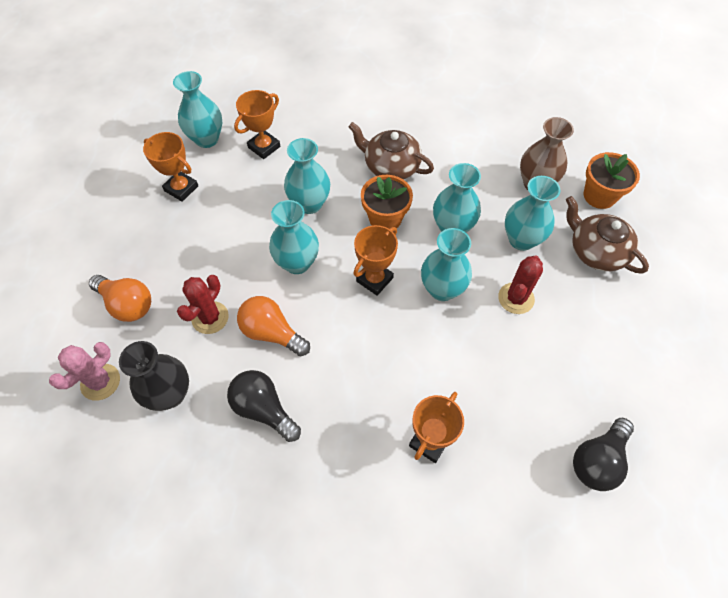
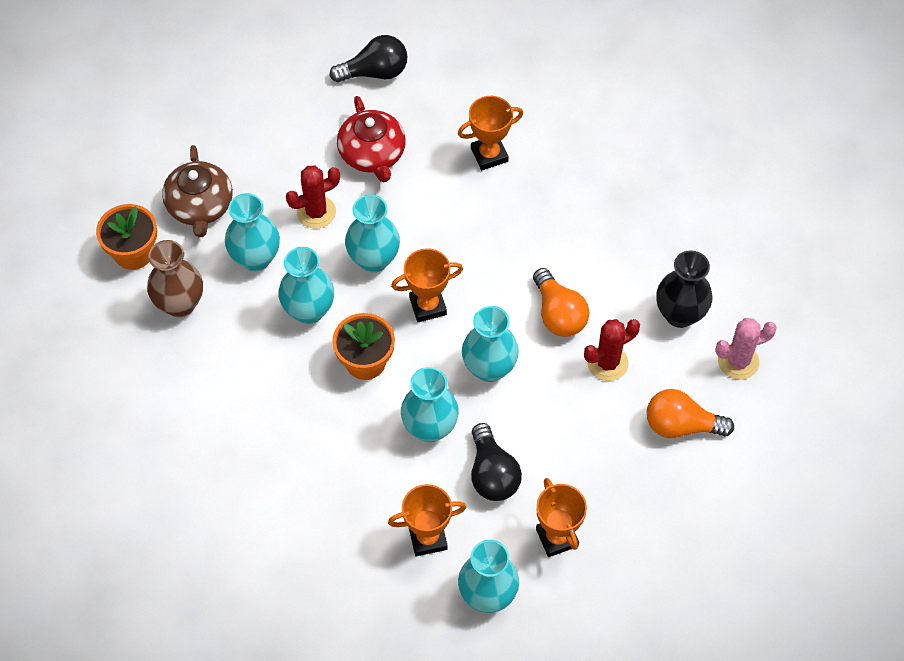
camera: 145 degrees left, 0 degrees up
orange light bulb [89,275,151,322] -> orange light bulb turned 60 degrees counterclockwise [647,389,734,438]
black light bulb [227,370,301,442] -> black light bulb moved to [471,423,522,501]
brown teapot [348,122,434,179] -> none
none -> red teapot [337,96,406,182]

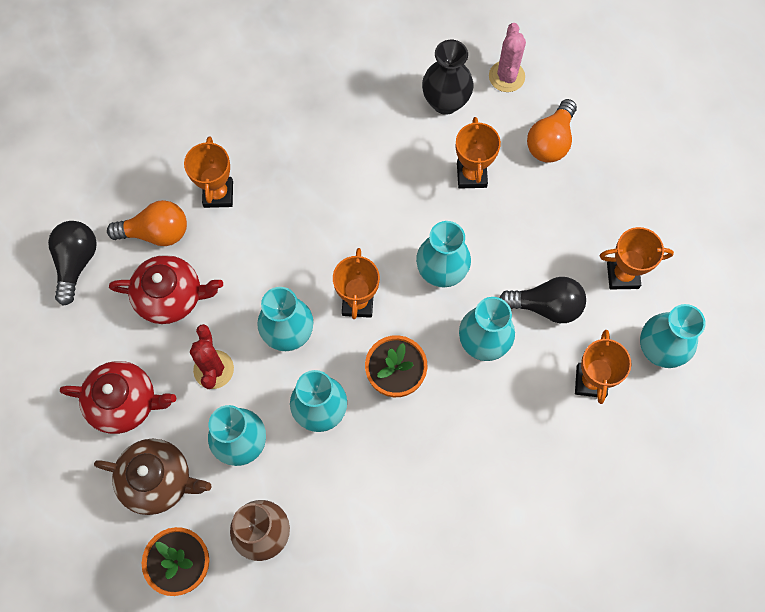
camera: 70 degrees left, 10 degrees up
orange light bulb [533,268,589,337] -> orange light bulb moved to [107,200,187,246]
red cactus [584,319,640,381] -> orange trophy [456,117,501,189]
none -> red teapot [60,361,176,434]

